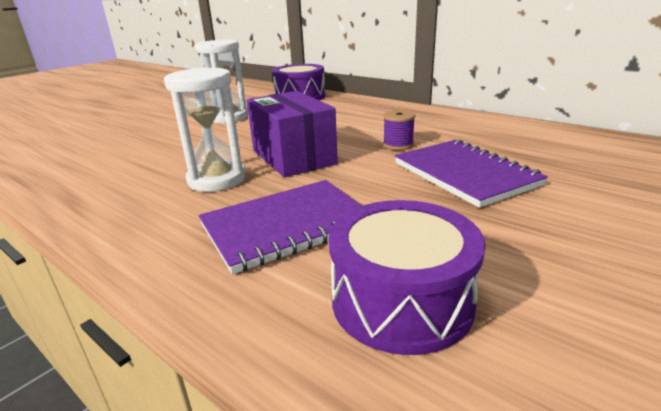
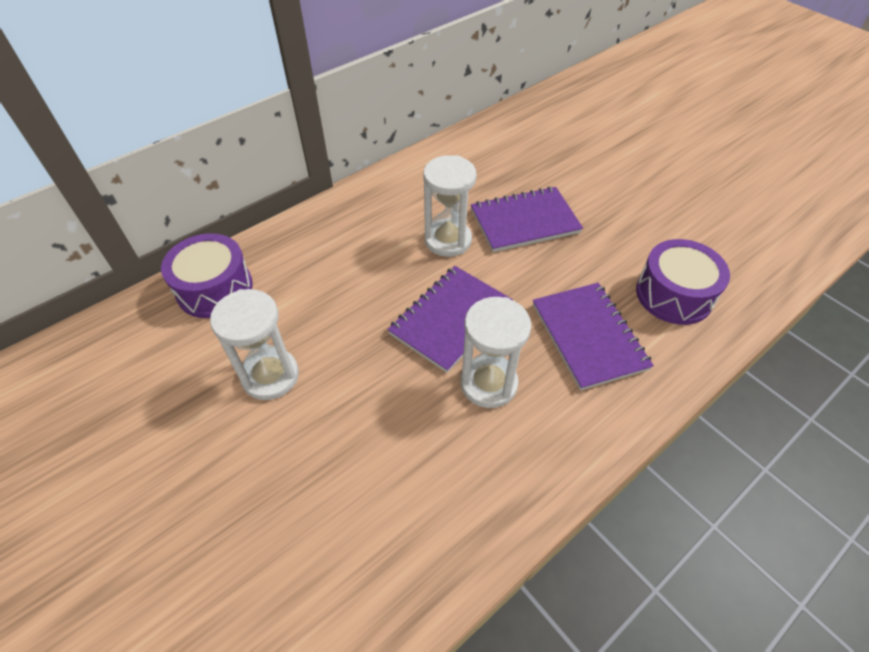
camera: 80 degrees left, 25 degrees up
purple box [247,91,338,177] -> purple notebook [387,266,513,373]
purple spool [383,110,415,150] -> white hourglass [423,155,477,257]

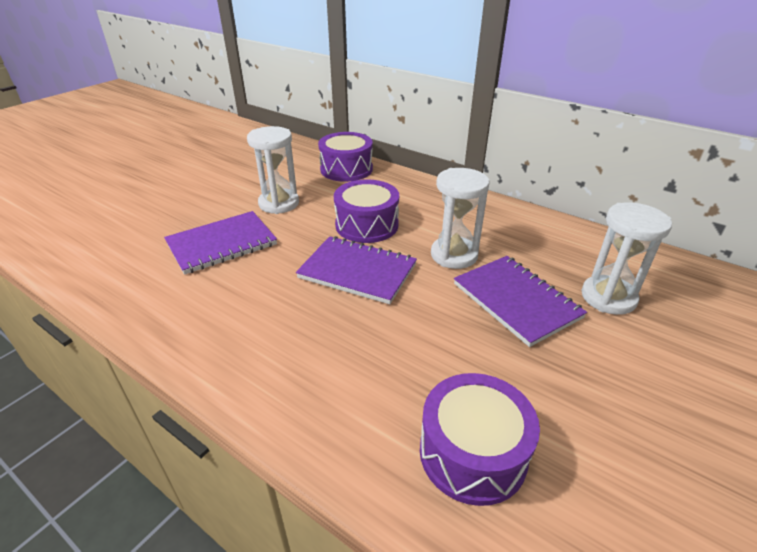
camera: 75 degrees right, 15 degrees down
white hourglass [461,297,531,408] -> white hourglass moved to [582,202,672,315]
purple notebook [533,283,654,391] -> purple notebook moved to [164,211,277,275]
none -> purple drum [334,180,399,243]

